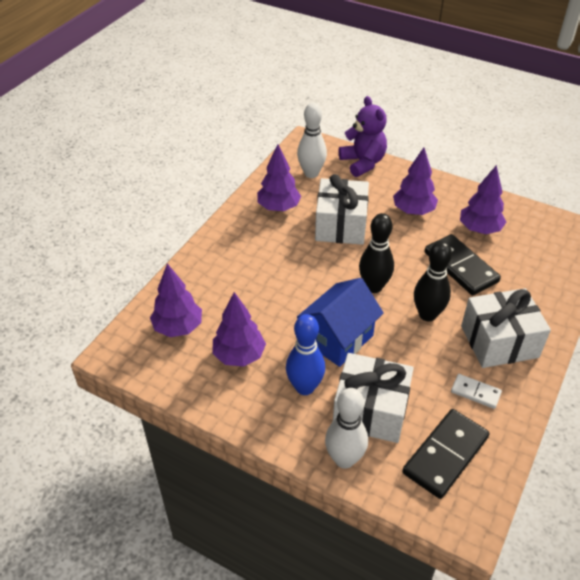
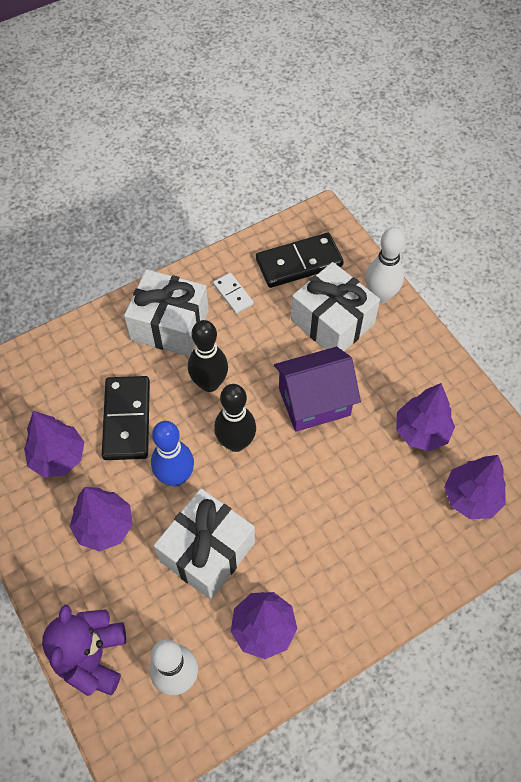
camera: 150 degrees left, 15 degrees up
blue bowling pin [286,314,325,395] -> blue bowling pin moved to [151,421,194,486]
blue house [297,278,384,367] -> purple house [274,347,361,432]

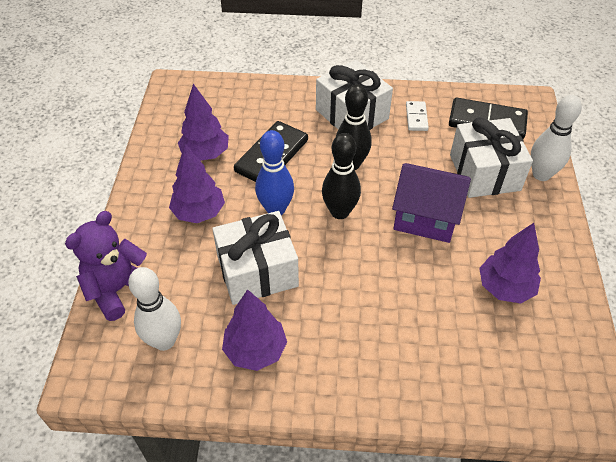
camera: 35 degrees right, 10 degrees down
purple tree [444,455,506,519] -> none

